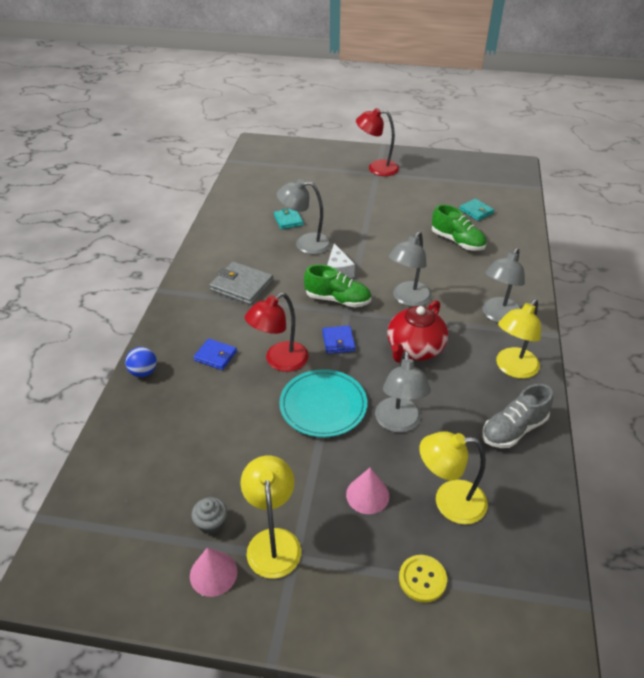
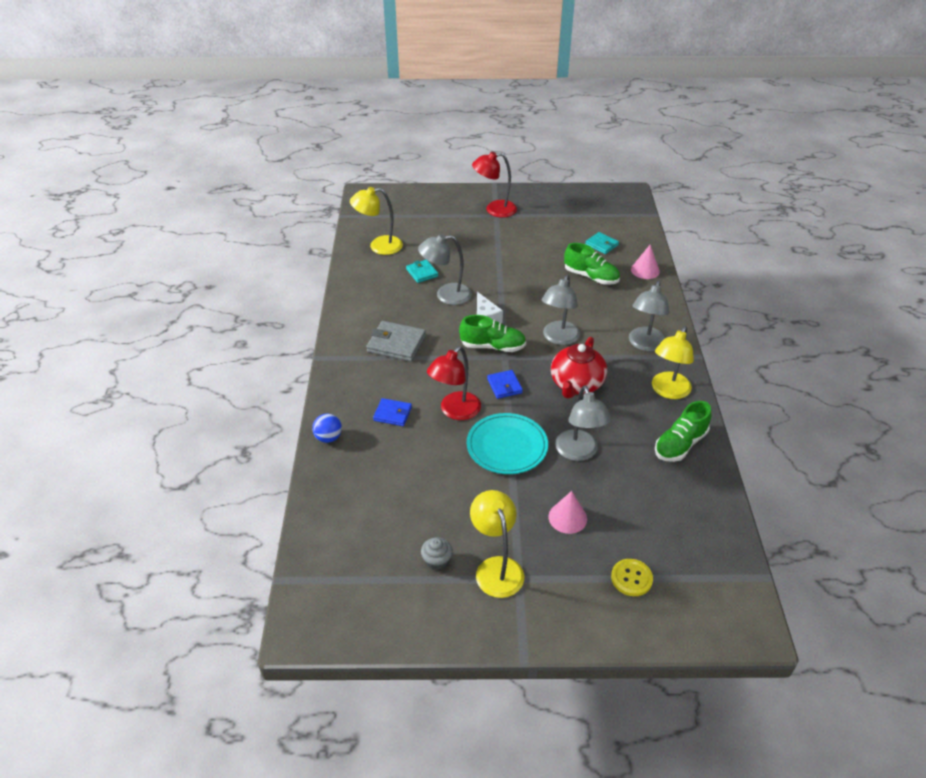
camera: 10 degrees left, 0 degrees up
pink cone [190,547,237,597] -> pink cone moved to [631,245,660,279]
yellow lamp [419,431,488,524] -> yellow lamp moved to [350,187,403,255]
grey shoe [482,384,553,448] -> green shoe [655,401,711,462]

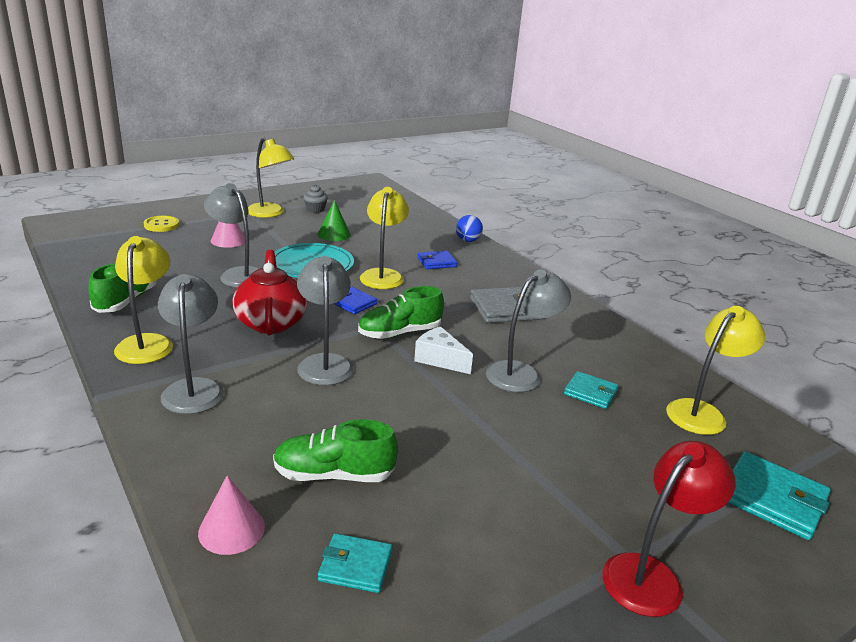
camera: 145 degrees right, 15 degrees down
red lamp [427,346,481,420] -> yellow lamp [360,187,409,289]
none -> green cone [317,200,351,241]
none -> turquoise wallet [728,451,831,540]

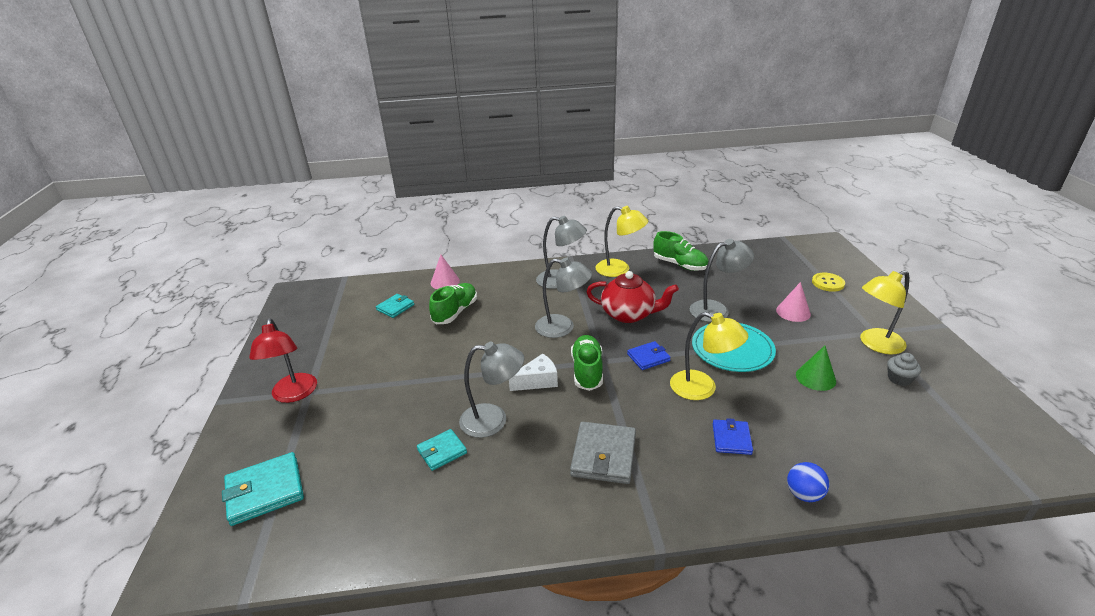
camera: 120 degrees right, 5 degrees up
grey lamp [486,269,571,392] -> grey lamp turned 75 degrees counterclockwise [459,342,524,438]
yellow lamp [666,306,765,435] -> none

